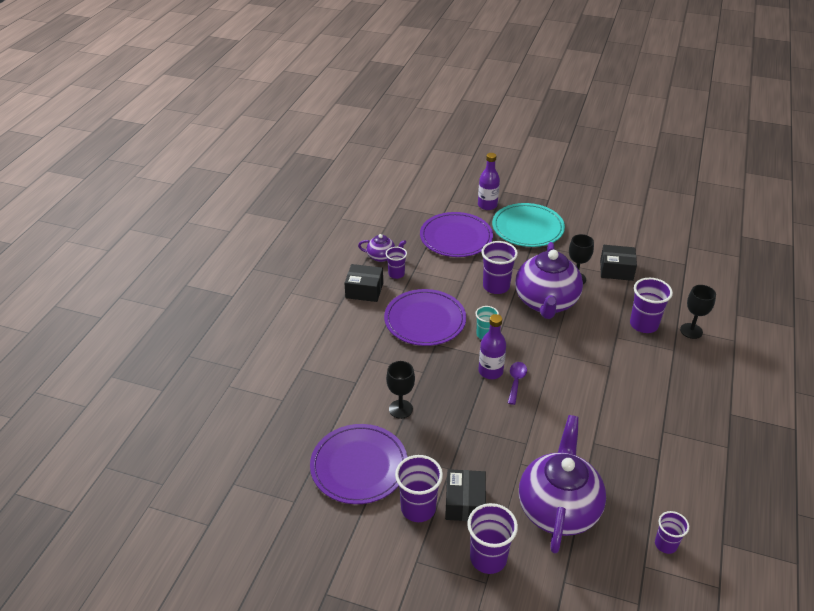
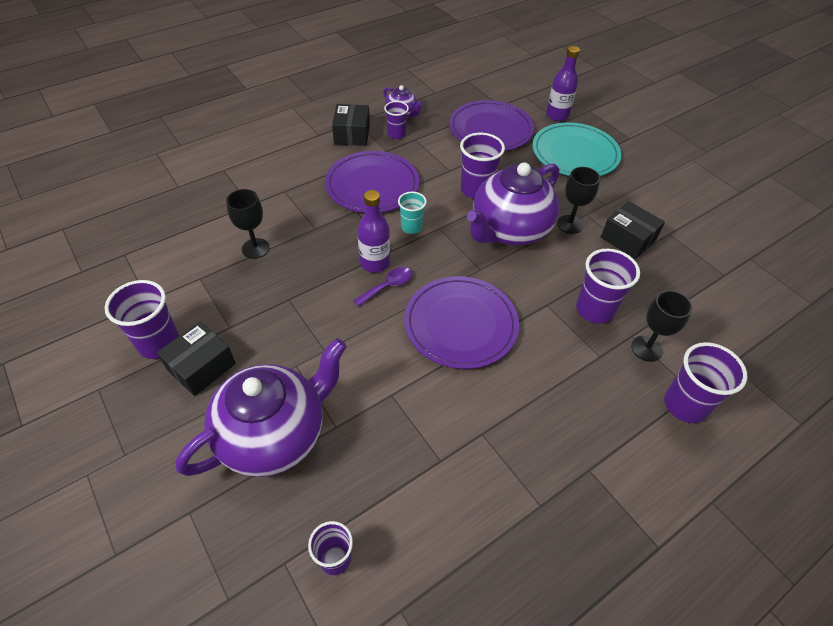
camera: 35 degrees right, 10 degrees up
purple plate [310,424,407,504] -> purple plate moved to [404,276,519,369]
black box [344,264,383,302] -> black box turned 45 degrees clockwise [332,104,370,146]
purple cup [467,503,518,574] -> purple cup moved to [664,342,747,423]

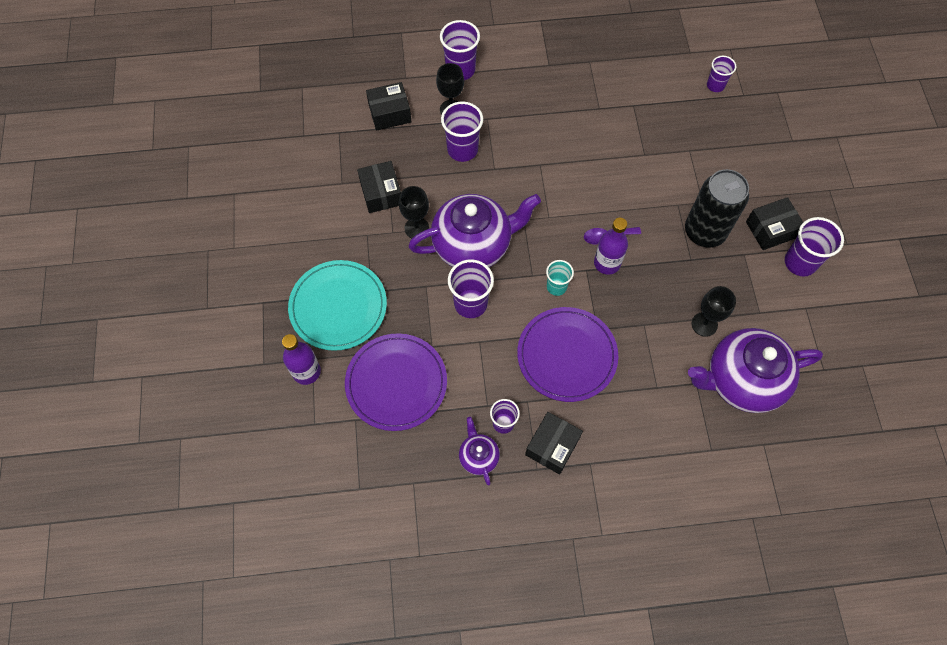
camera: 150 degrees left, 15 degrees up
purple teapot [175,338,347,477] -> purple teapot moved to [688,328,823,413]
purple plate [404,276,519,369] -> none
none -> black box [366,82,412,131]
none -> black can [685,169,749,247]

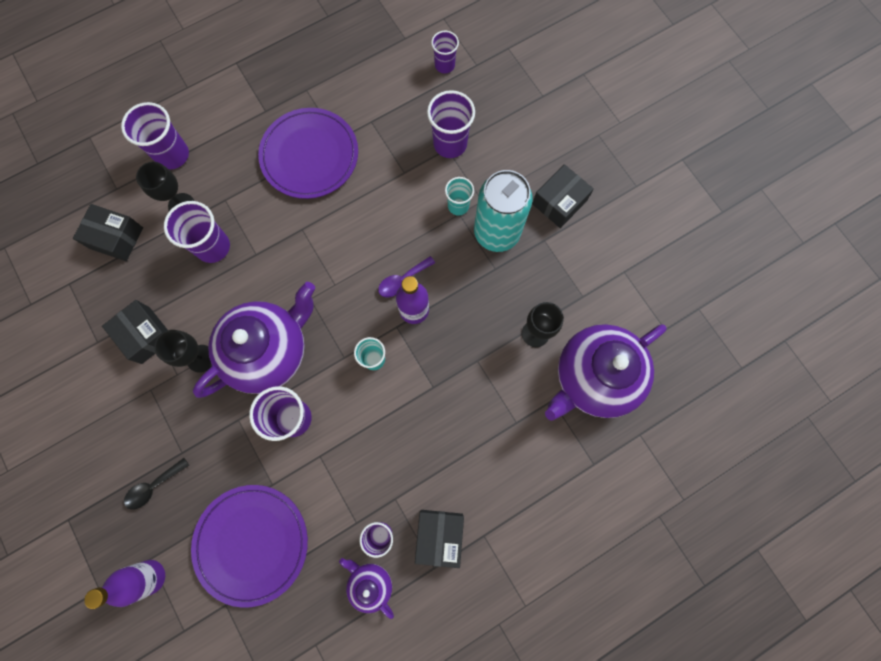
camera: 25 degrees left, 10 degrees up
turquoise plate [288,260,387,351] -> black spoon [124,458,189,510]
black box [366,82,412,131] -> black box turned 60 degrees clockwise [73,204,143,261]
purple plate [517,307,618,402] -> purple plate moved to [258,108,358,199]
black can [685,169,749,247] -> turquoise can [474,170,533,252]
purple cup [785,217,844,276] -> purple cup moved to [427,90,475,158]
none -> turquoise cup [445,177,474,215]

